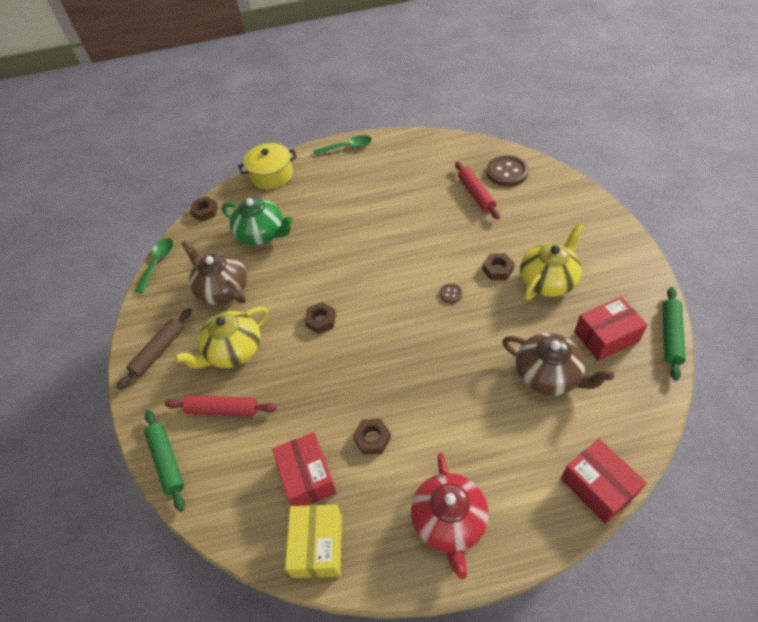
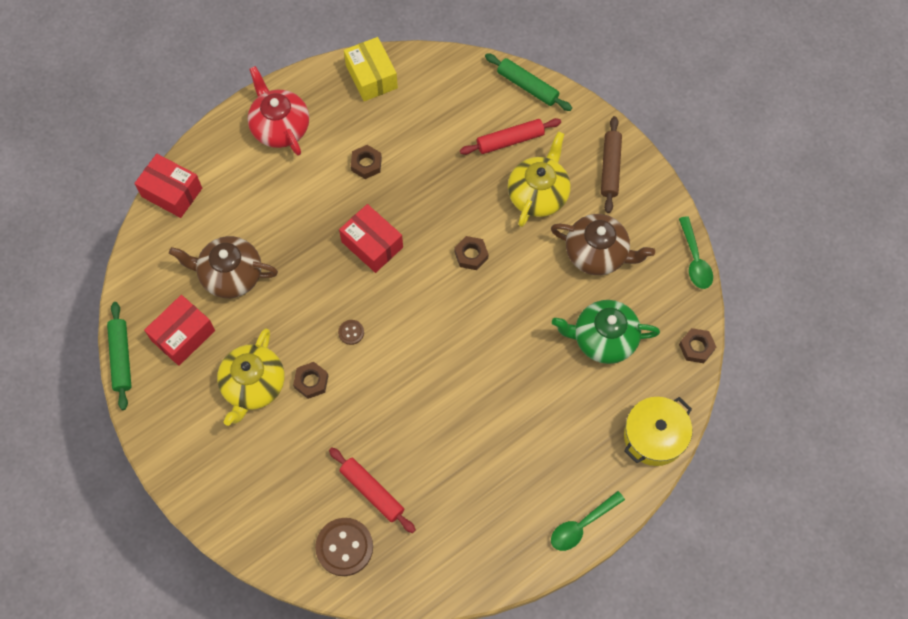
camera: 150 degrees right, 15 degrees up
red box [272,432,337,506] -> red box moved to [339,204,403,273]

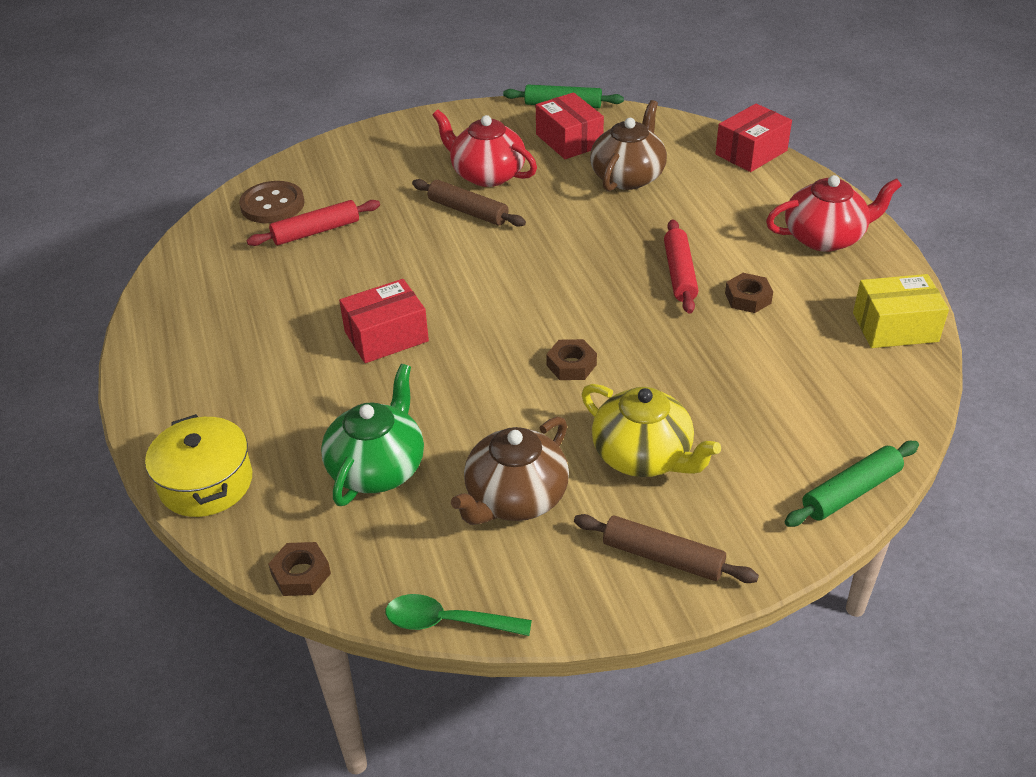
camera: 110 degrees right, 25 degrees down
yellow teapot [217,328,284,426] -> red teapot [432,110,537,187]
brown nut [293,362,328,399] -> brown rolling pin [412,179,526,227]
brown button [338,320,364,345] -> none
red box [339,204,403,273] -> red box moved to [339,279,429,363]
red rolling pin [460,118,561,155] -> red rolling pin moved to [664,219,698,314]
green spoon [551,491,625,551] -> none

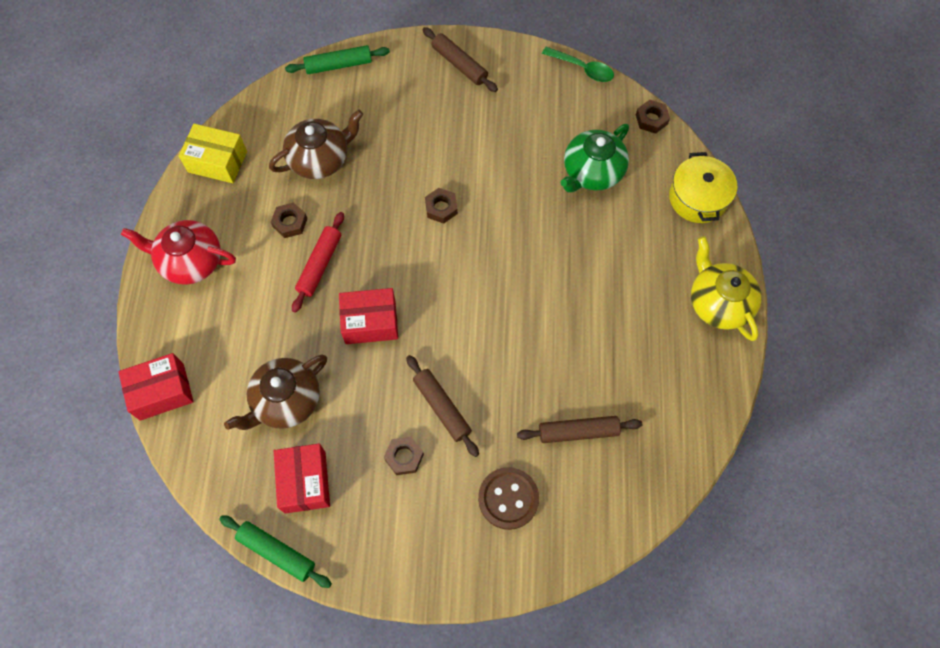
camera: 160 degrees left, 25 degrees up
brown button [239,181,305,223] -> brown button moved to [478,467,539,530]
red rolling pin [246,200,380,246] -> brown rolling pin [517,416,642,443]
red box [339,279,429,363] -> red box moved to [339,288,398,344]
red teapot [432,110,537,187] -> brown nut [384,437,424,475]
brown teapot [451,417,569,525] -> brown teapot moved to [269,109,363,179]
yellow teapot [582,384,721,477] -> yellow teapot moved to [691,236,761,341]

